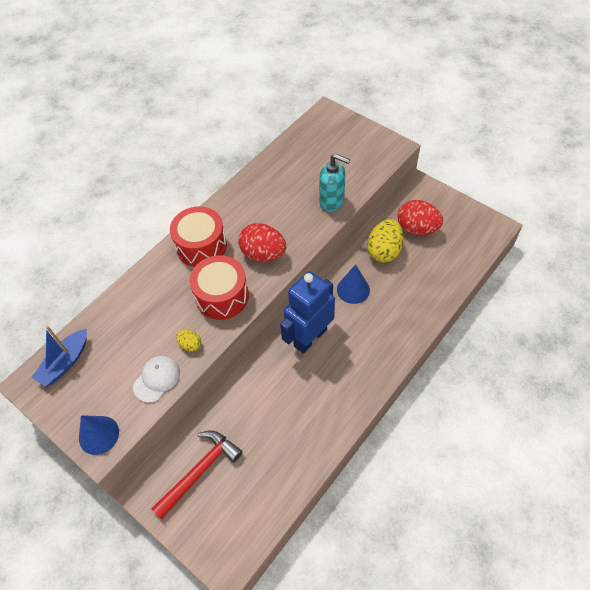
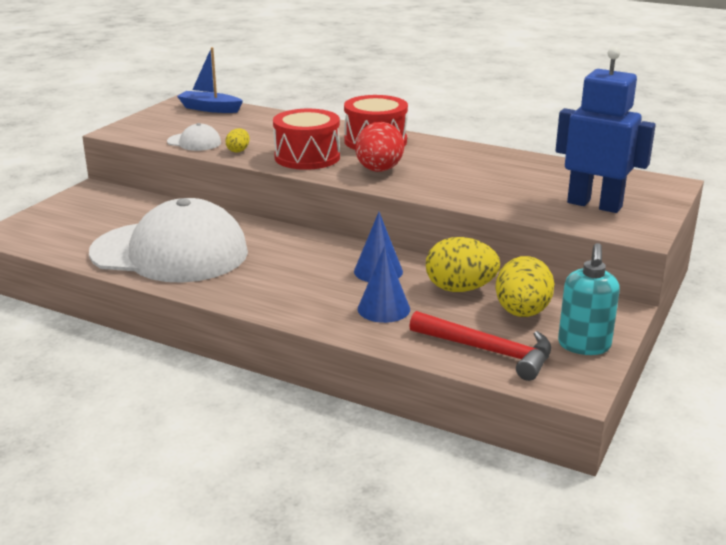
camera: 75 degrees right, 30 degrees down
blue cone [79,415,119,455] -> blue cone moved to [358,245,410,323]
red hammer [151,431,243,520] -> red hammer moved to [409,311,551,381]
blue robot [280,271,335,354] -> blue robot moved to [555,47,656,213]
turquoise soap dispenser [319,154,350,212] -> turquoise soap dispenser moved to [558,243,620,355]
red egg [397,200,443,235] -> yellow egg [495,256,554,317]
none -> white cap [89,198,248,283]

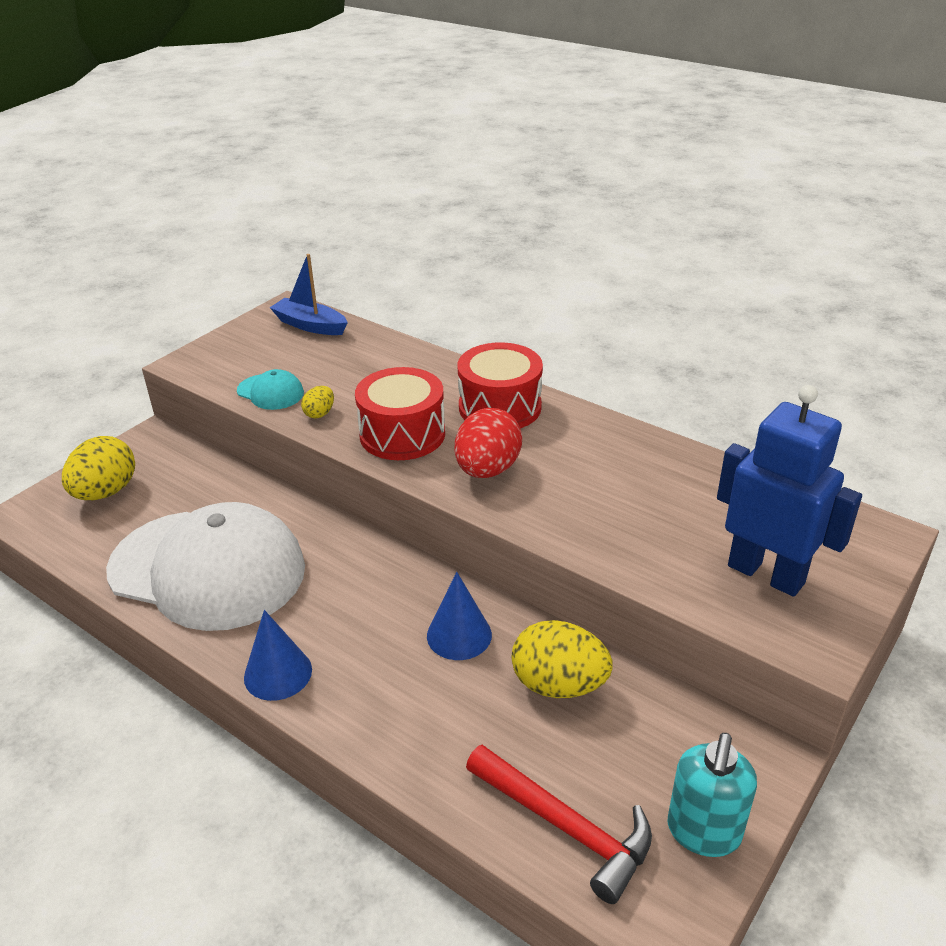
camera: 10 degrees right, 10 degrees up
white cap [167,123,221,151] -> turquoise cap [237,369,304,410]
blue cone [358,245,410,323] -> blue cone moved to [244,610,312,701]
yellow egg [495,256,554,317] -> yellow egg moved to [62,436,135,500]

